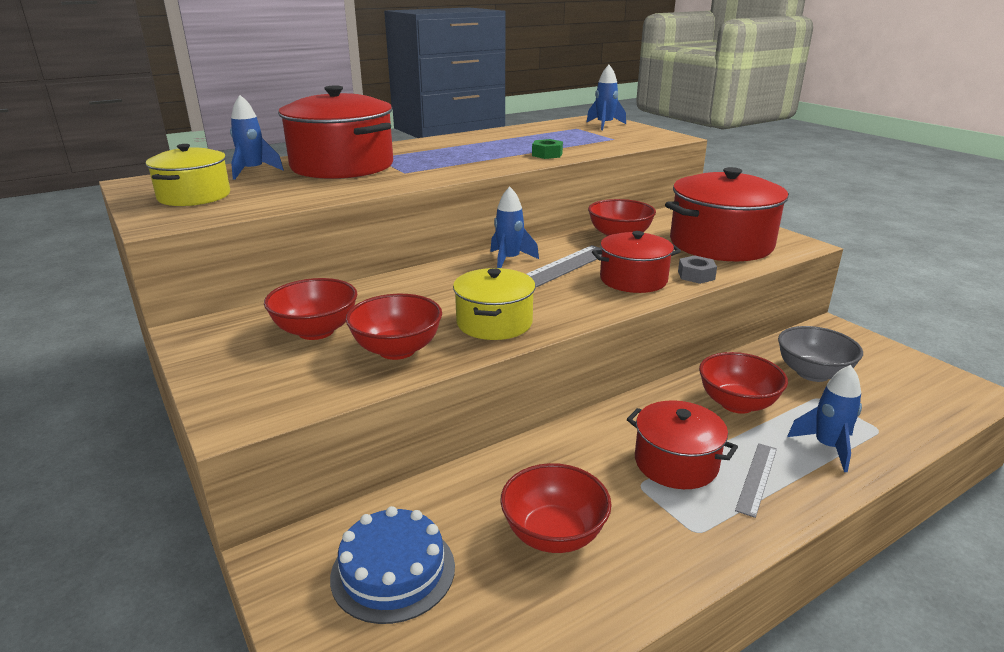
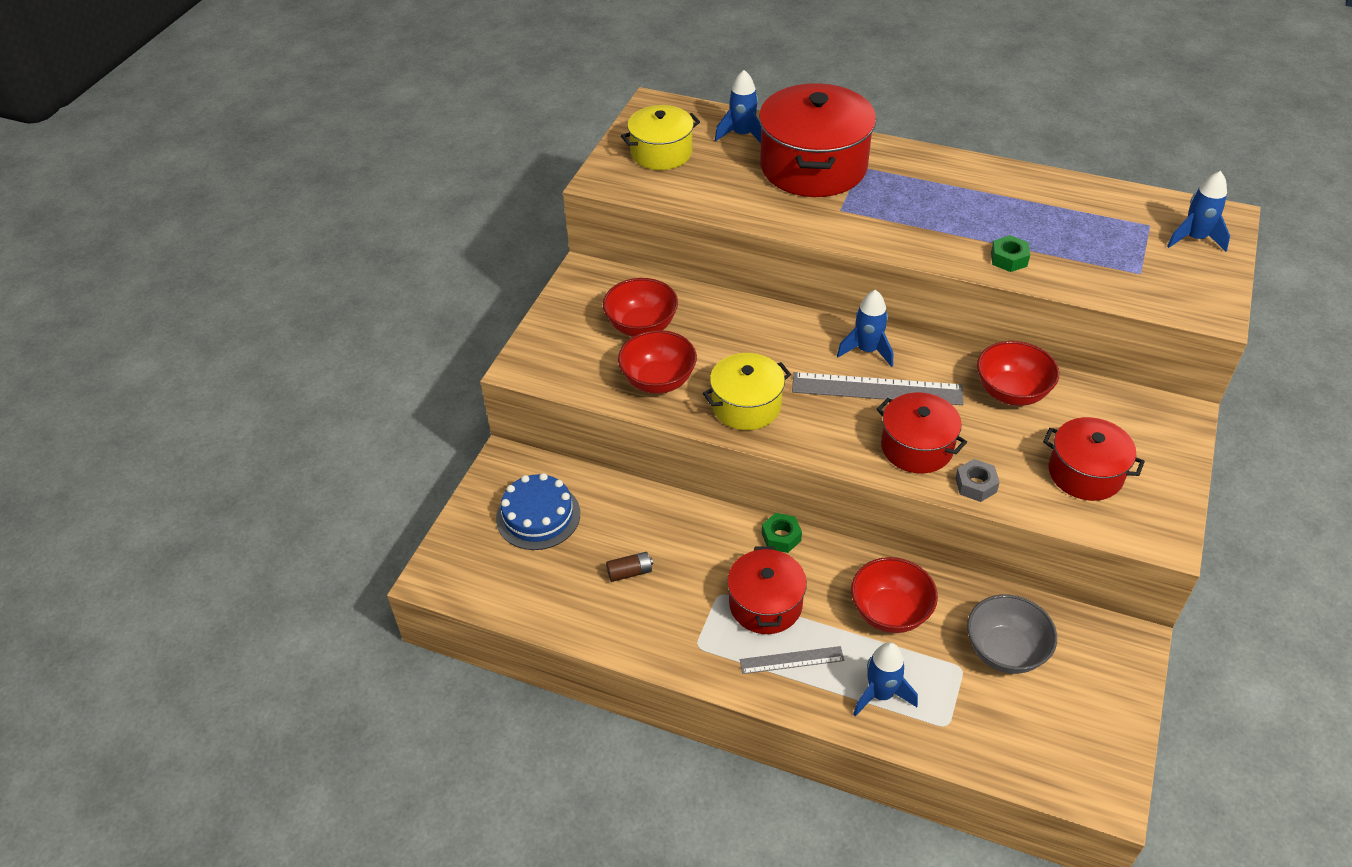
camera: 55 degrees right, 20 degrees up
red bowl [500,463,612,553] -> brown battery [606,552,653,582]
red pot [665,167,789,261] -> red pot [1043,417,1145,501], size x0.59
none -> green nut [762,513,802,553]

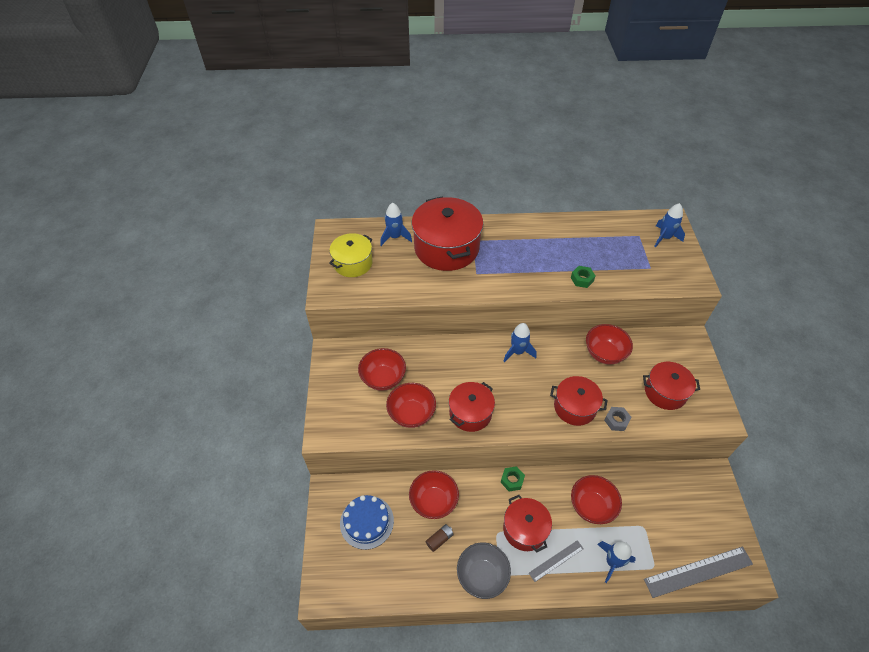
camera: 25 degrees left, 5 degrees up
yellow pot [703,353,791,430] -> red pot [449,382,495,432]
grey ruler [792,372,964,405] -> grey ruler moved to [644,547,753,598]
grey bowl [967,594,1057,674] -> grey bowl moved to [457,542,511,599]
none -> red bowl [409,470,459,519]

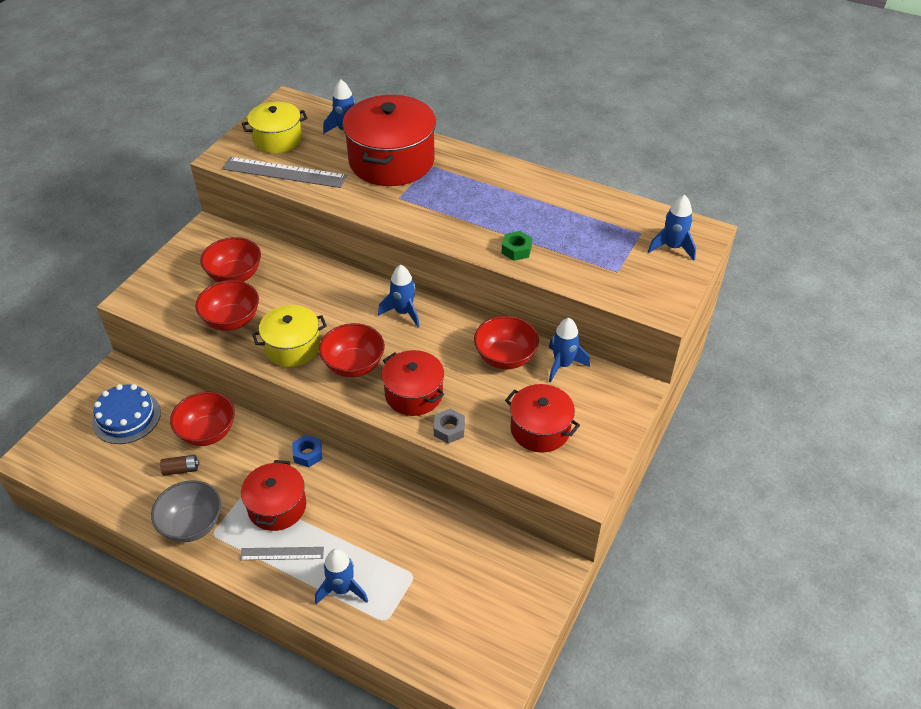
camera: 30 degrees right, 5 degrees down
red pot [449,382,495,432] -> yellow pot [252,305,327,367]
green nut [501,466,525,491] -> blue nut [292,435,323,467]
red bowl [571,475,622,524] -> red bowl moved to [319,323,385,377]
grey ruler [644,547,753,598] -> grey ruler moved to [223,157,347,188]
none -> blue rocket [549,318,590,383]

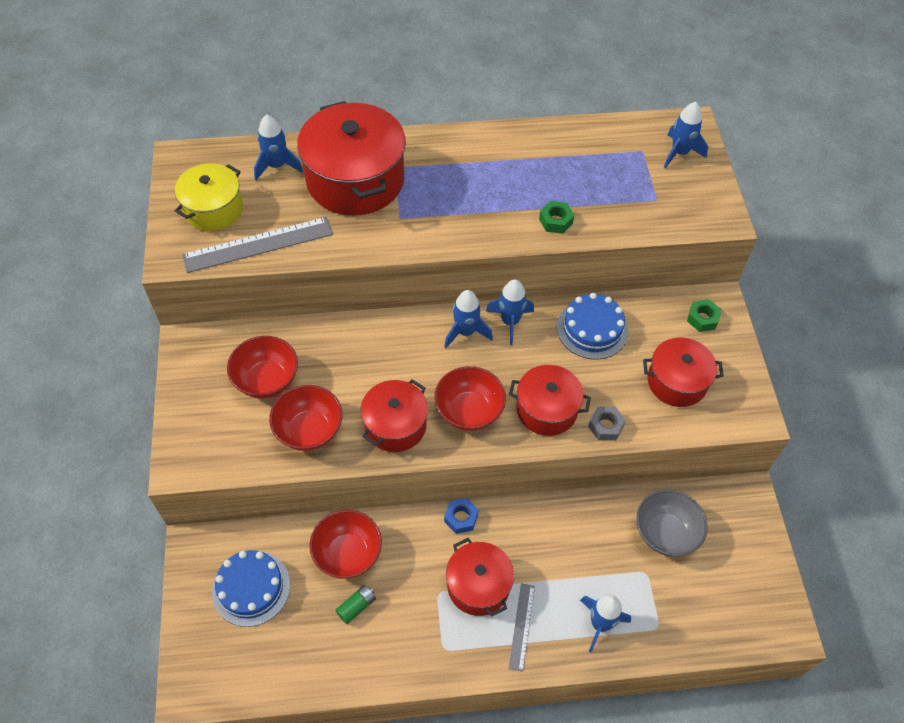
camera: 35 degrees left, 10 degrees up
grey bowl [151,480,221,542] -> grey bowl moved to [636,490,707,557]
brown battery [160,455,199,476] -> green battery [336,585,376,624]
grey ruler [240,547,324,560] -> grey ruler turned 45 degrees counterclockwise [509,583,535,672]
yellow pot [252,305,327,367] -> red pot [361,379,428,452]
red bowl [474,316,539,369] -> blue cake [557,293,628,359]
blue rocket [549,318,590,383] -> blue rocket moved to [486,279,534,345]
none -> green nut [687,299,722,332]

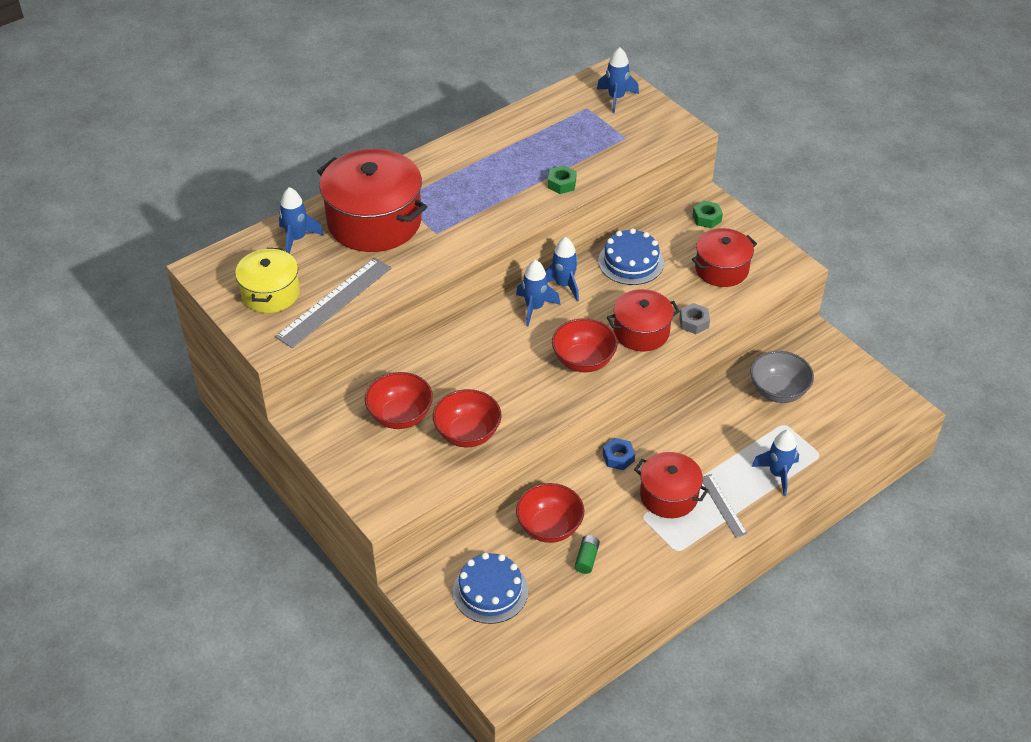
camera: 30 degrees left, 10 degrees down
red pot [361,379,428,452] -> none

